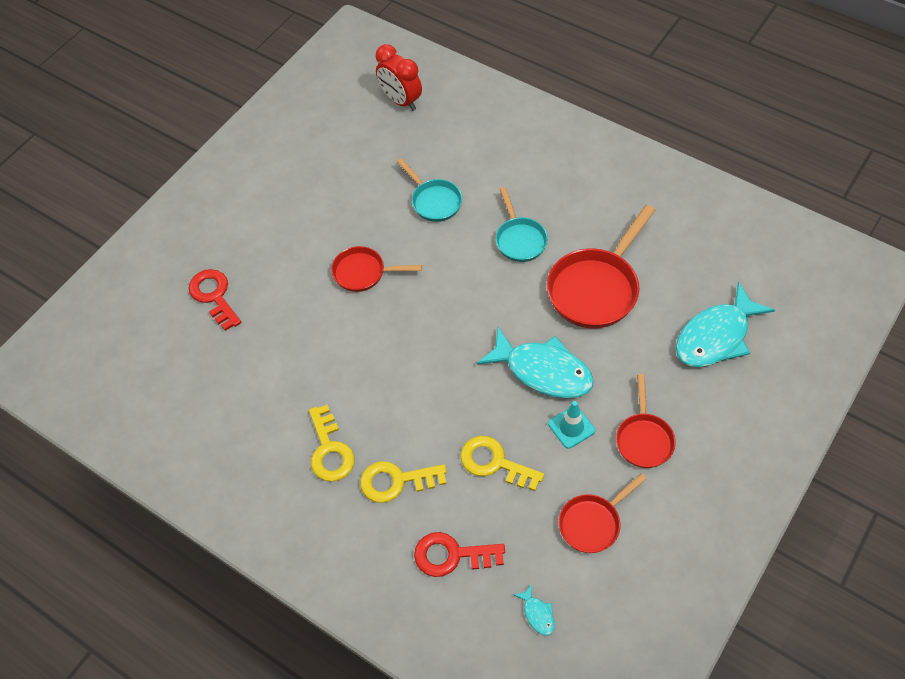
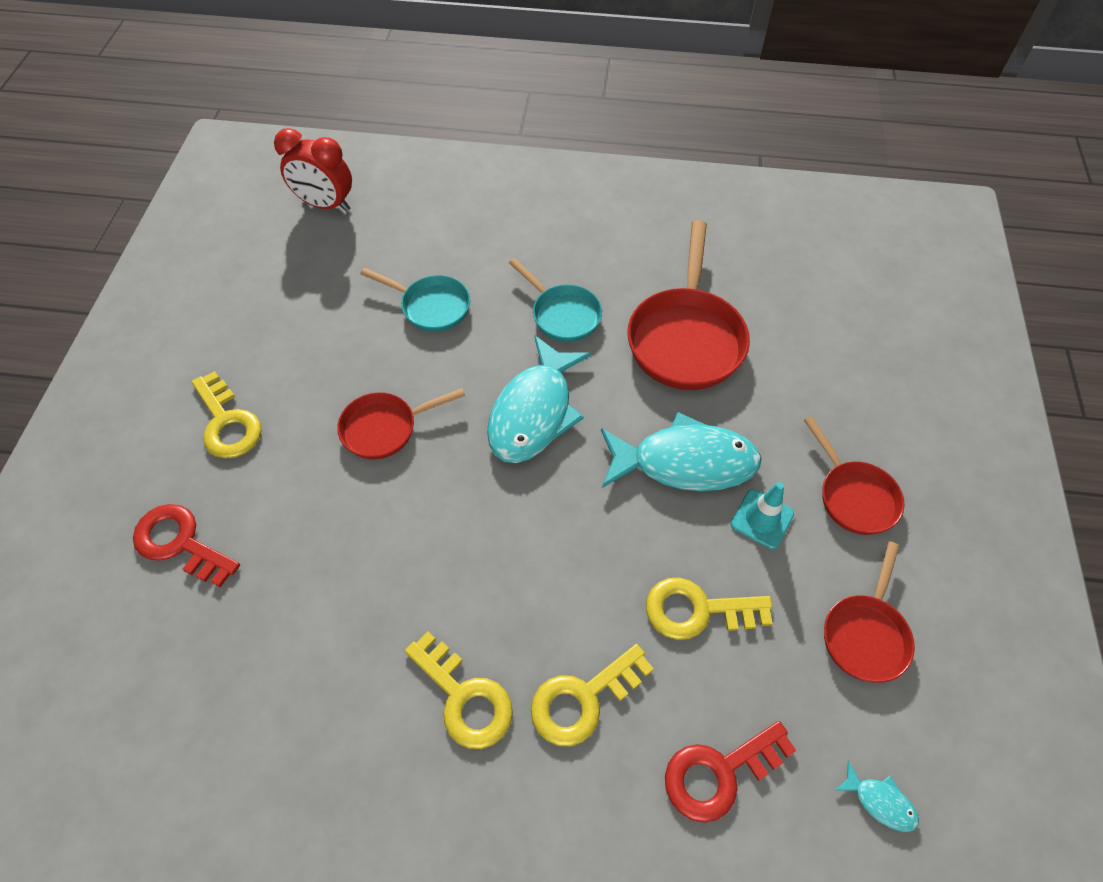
camera: 30 degrees left, 0 degrees up
turquoise fish [676,282,775,367] -> turquoise fish moved to [487,335,591,463]
none -> yellow key [192,371,262,459]

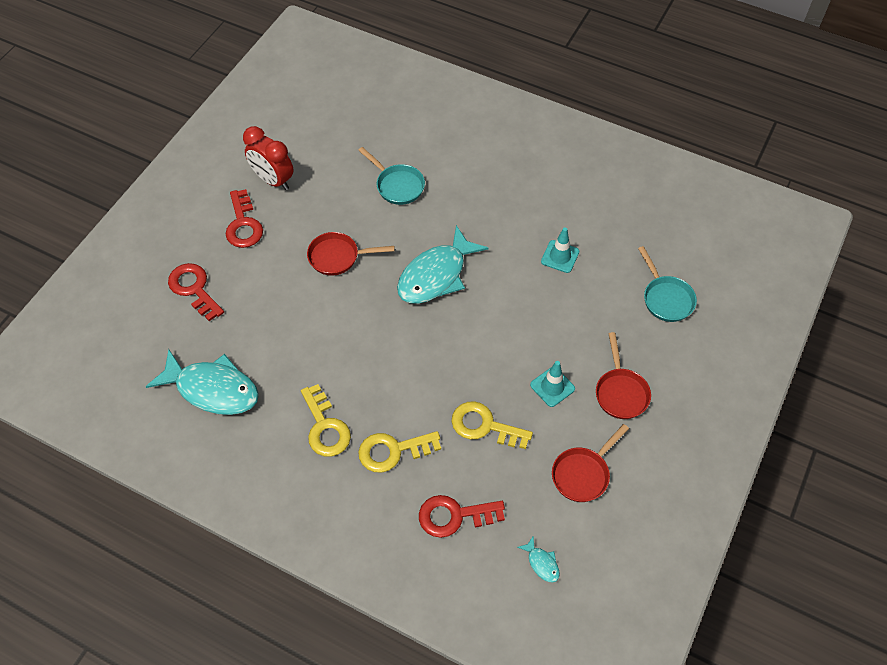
camera: 20 degrees right, 0 degrees up
yellow key [192,371,262,459] -> red key [226,189,263,248]
red clock [274,128,352,212] -> red clock moved to [243,126,294,190]
turquoise pan [509,258,602,342] -> turquoise pan moved to [638,246,697,322]
turquoise fish [601,412,762,491] -> turquoise fish moved to [146,349,259,415]
red pan [627,220,750,390] -> turquoise traffic cone [541,227,579,273]

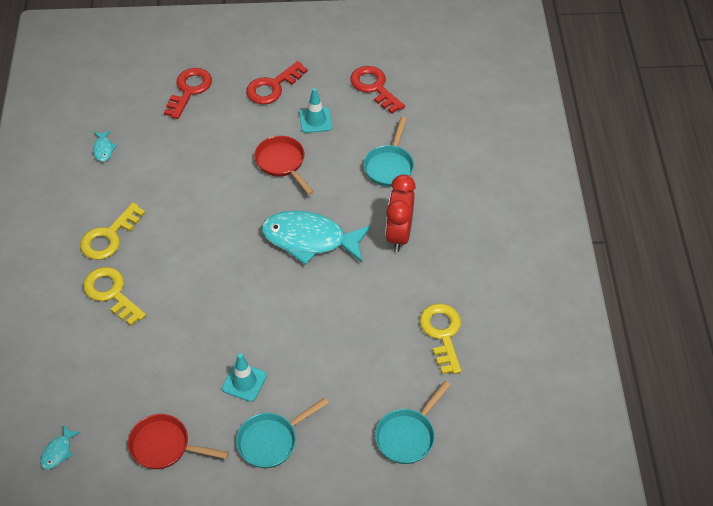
camera: 60 degrees right, 5 degrees down
turquoise fish [146,349,259,415] -> turquoise fish [93,130,117,162], size x0.41
red clock [243,126,294,190] -> red clock moved to [385,174,416,252]
red key [419,495,505,538] -> red key moved to [350,66,405,114]
yellow key [451,401,533,449] -> yellow key moved to [419,303,461,374]
turquoise traffic cone [541,227,579,273] -> turquoise traffic cone moved to [300,88,332,133]
red pan [596,332,651,419] -> turquoise pan [236,397,329,468]

